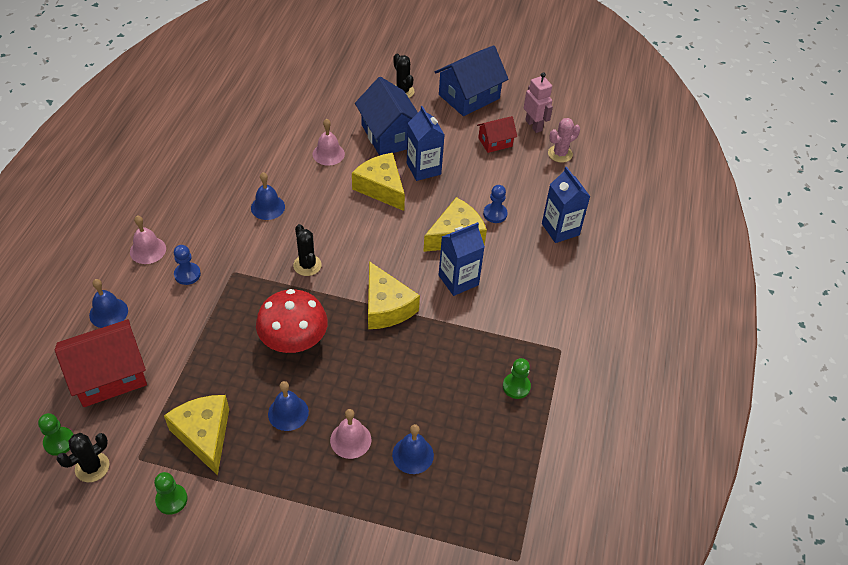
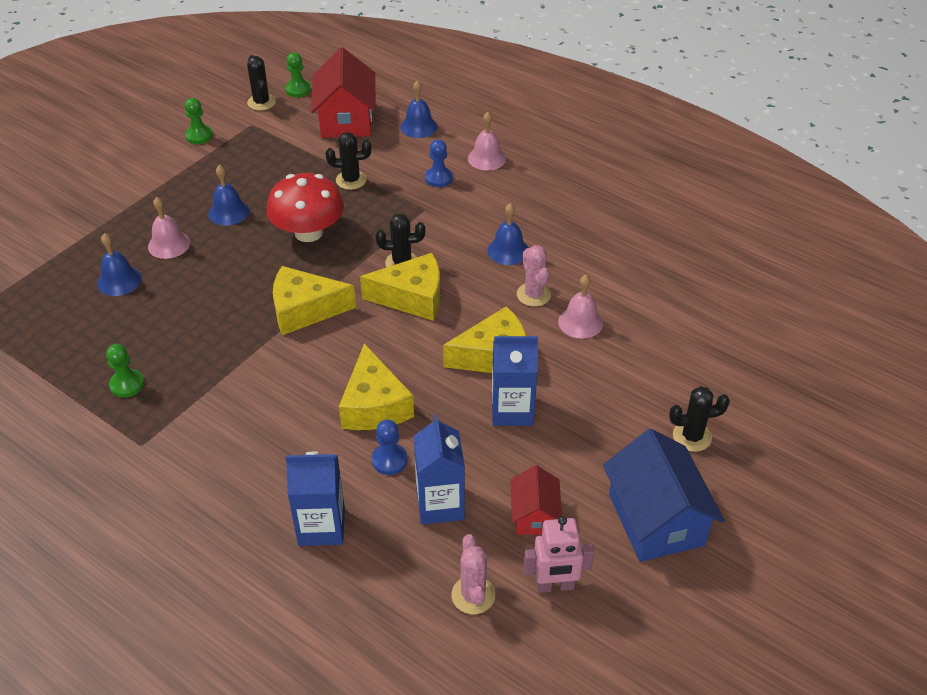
camera: 115 degrees right, 5 degrees down
yellow cheese [164,395,229,475] -> yellow cheese moved to [360,253,440,321]
blue house [355,77,418,156] -> none
blue carton [439,222,485,296] -> blue carton moved to [414,415,465,525]
none -> black cactus [326,132,371,190]
none -> pink cactus [517,245,551,307]

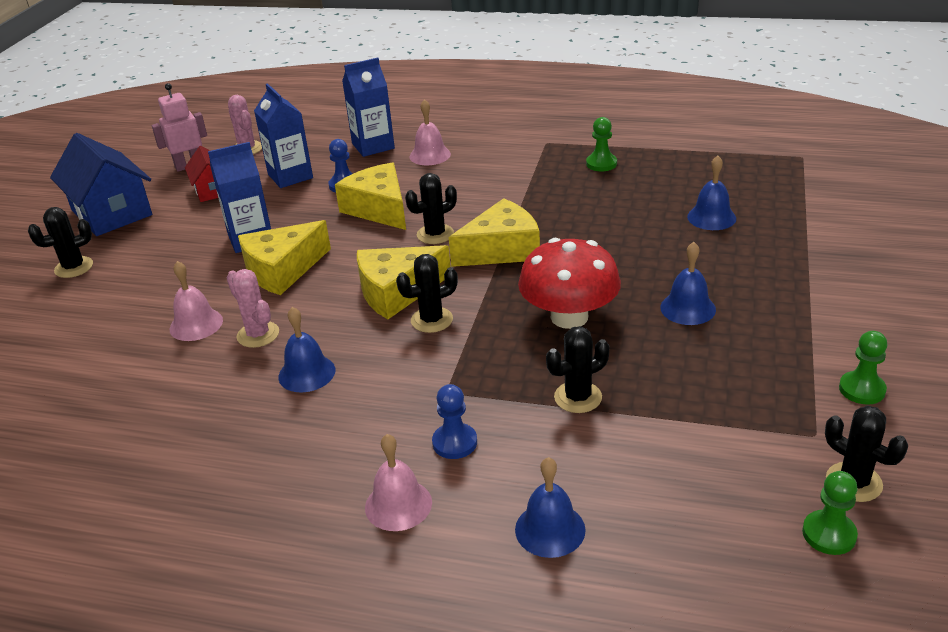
camera: 160 degrees right, 10 degrees down
pink bell [148,197,190,259] -> pink bell moved to [409,99,451,165]
red house [311,48,376,138] -> none
none -> black cactus [405,173,457,244]

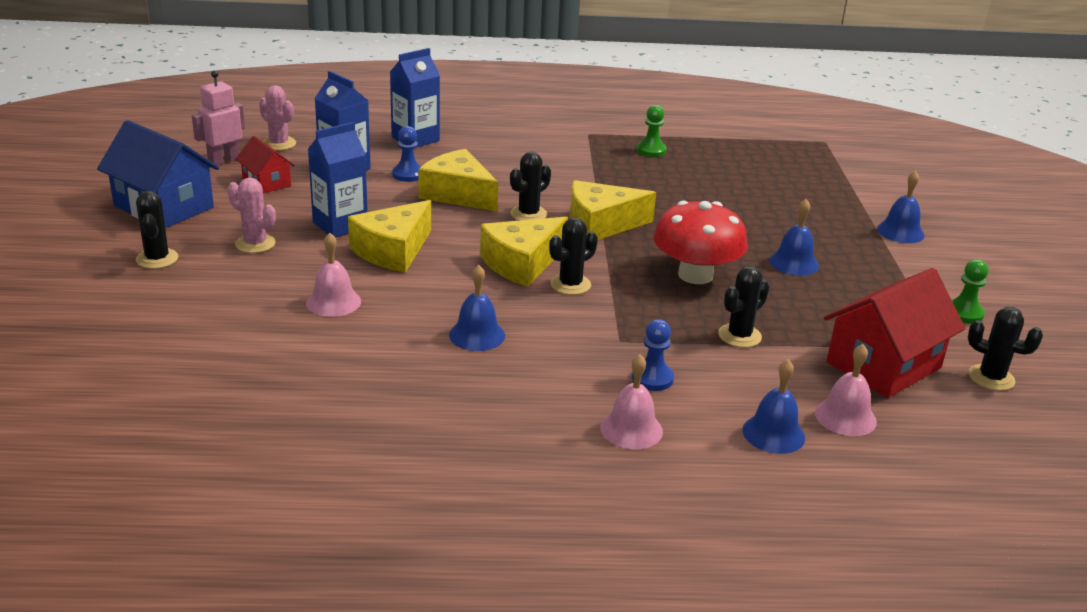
camera: 20 degrees left, 5 degrees down
black cactus [28,207,93,278] -> black cactus turned 60 degrees counterclockwise [136,191,178,269]
pink cactus [227,269,279,348] -> pink cactus moved to [227,178,276,253]
pink bell [409,99,451,165] -> pink bell moved to [815,344,877,436]
yellow cheese [449,198,540,267] -> yellow cheese turned 150 degrees counterclockwise [570,180,656,240]
blue bell [687,156,736,230] -> blue bell moved to [877,170,925,243]
green pawn [802,471,858,555] -> none
none -> red house [824,268,965,398]

